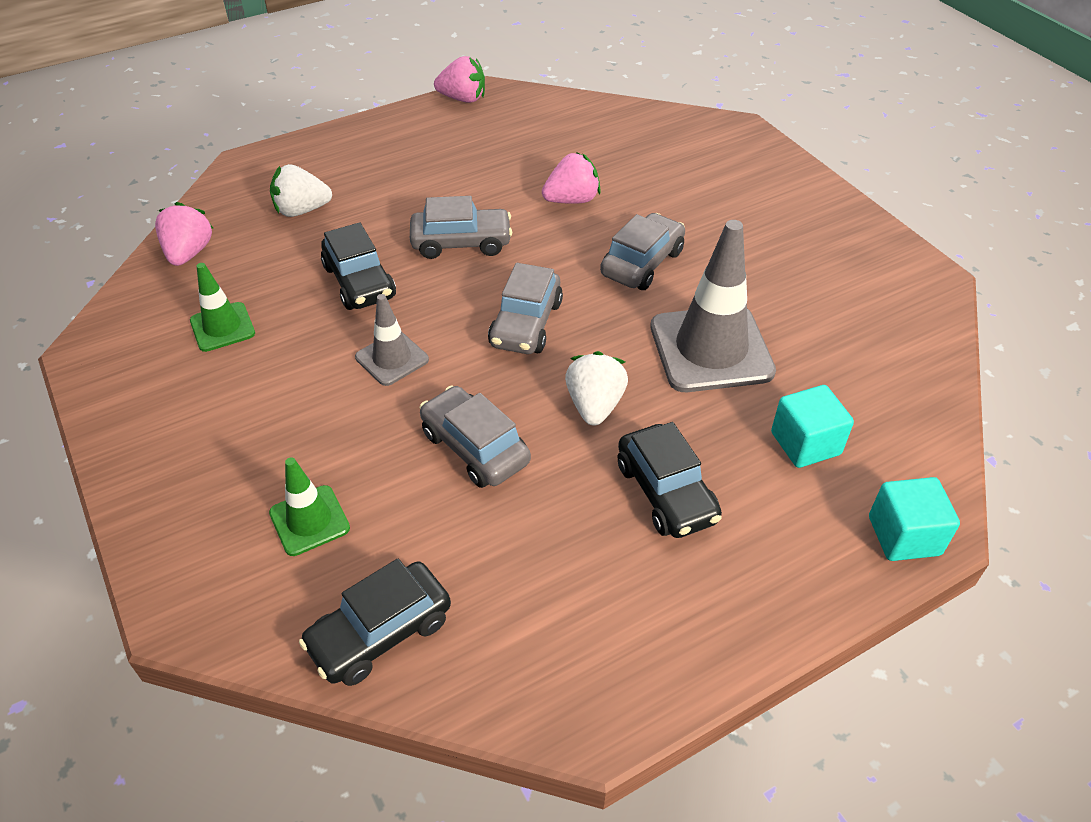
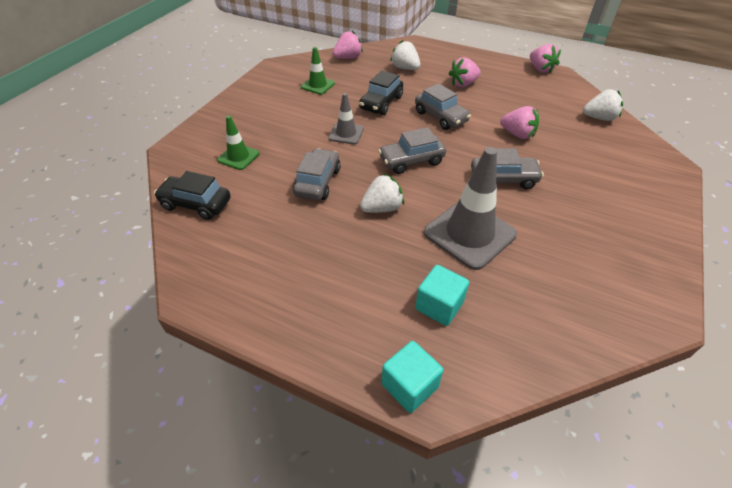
camera: 55 degrees right, 0 degrees up
black car [618,422,722,538] -> none
none -> pink strawberry [449,57,481,87]
none -> white strawberry [583,89,623,121]

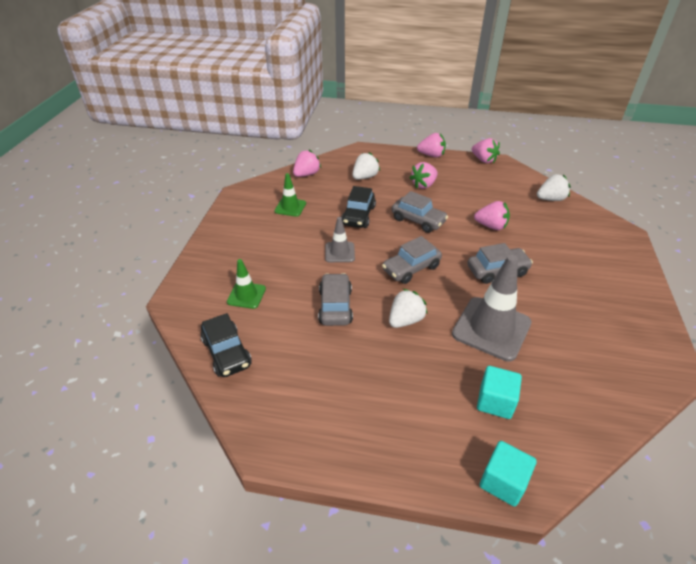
camera: 15 degrees left, 5 degrees down
black car [154,171,231,220] -> black car turned 120 degrees counterclockwise [200,313,252,377]
white strawberry [390,40,420,70] -> white strawberry turned 105 degrees clockwise [352,152,380,180]
none -> pink strawberry [417,133,446,157]

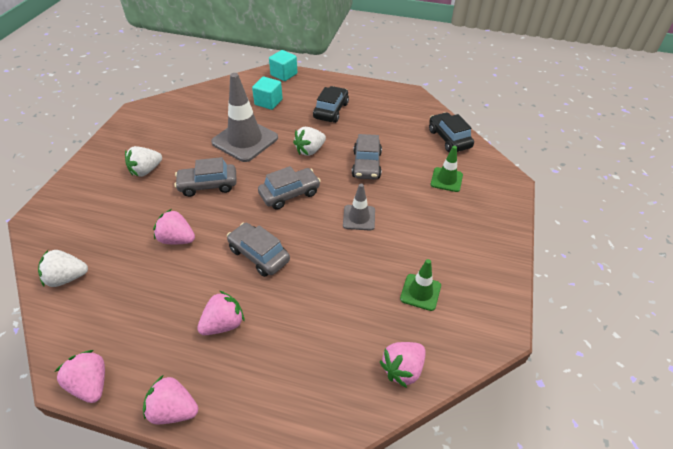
camera: 175 degrees left, 5 degrees up
black car [341,186,376,228] -> black car moved to [313,86,349,123]
white strawberry [352,152,380,180] -> white strawberry moved to [125,146,162,177]

